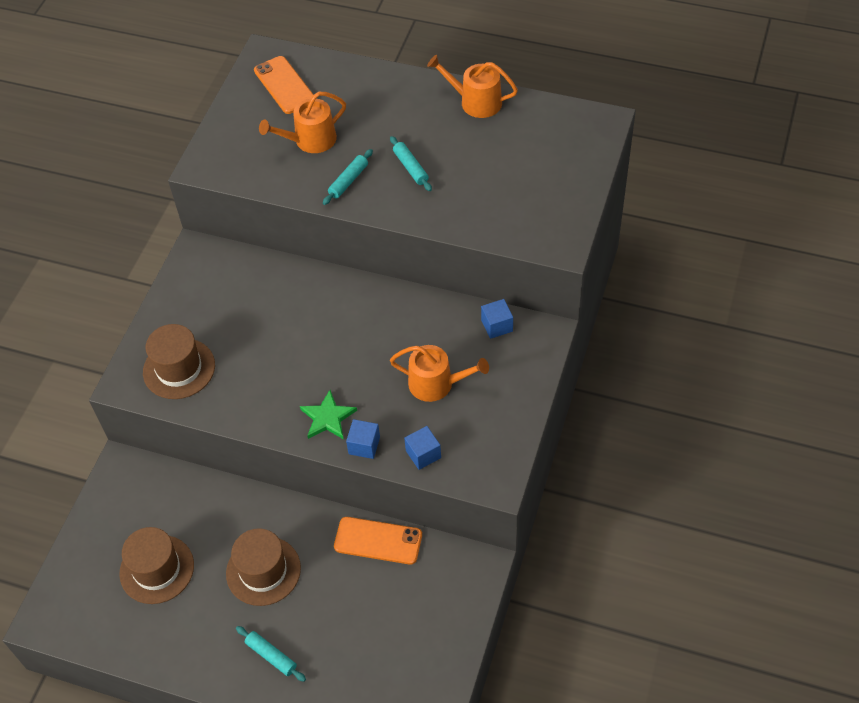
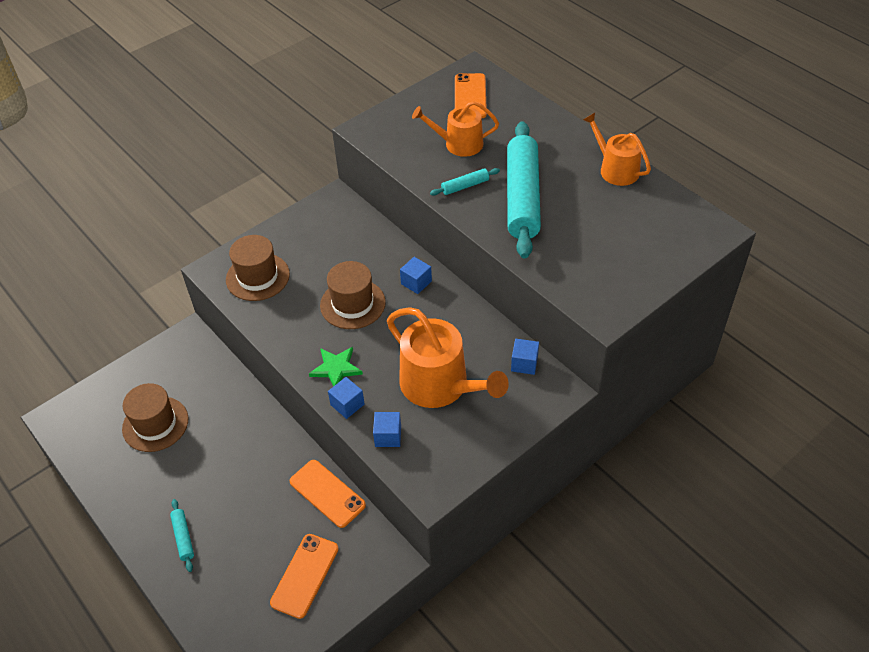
camera: 30 degrees right, 5 degrees down
brown hat [226,528,301,606] -> brown hat moved to [320,261,386,329]
turquoise rolling pin [390,136,432,191] -> turquoise rolling pin [507,121,541,259], size x2.45
orange watering can [390,345,489,402] -> orange watering can [387,307,509,408], size x1.62
none -> orange phone [270,534,339,619]
none -> blue cube [400,257,432,294]

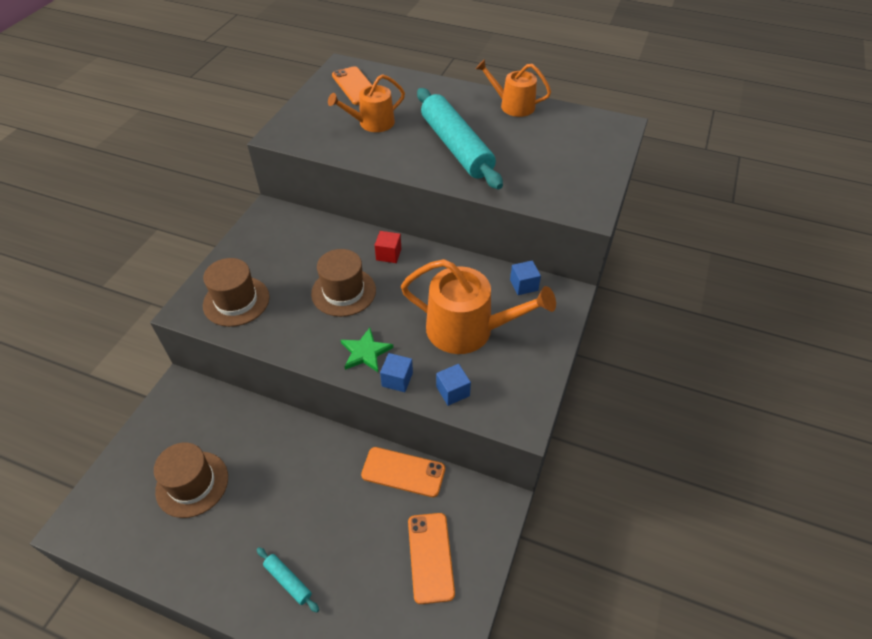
camera: 30 degrees left, 0 degrees up
blue cube [400,257,432,294] -> red cube [375,231,401,263]
turquoise rolling pin [430,168,500,196] -> none

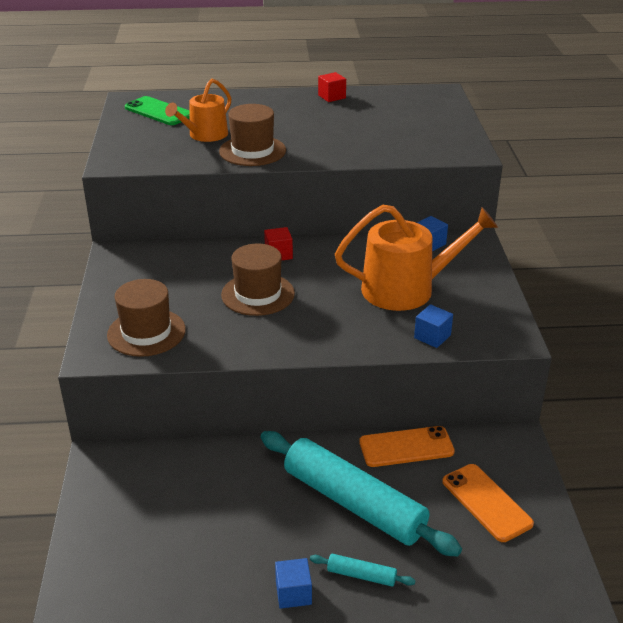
camera: 25 degrees left, 15 degrees down
brown hat [154,442,228,518] -> brown hat moved to [219,104,286,166]
orange phone [332,66,372,105] -> green phone [125,96,190,125]
green star [341,328,393,372] -> none
blue cube [380,353,413,392] -> blue cube moved to [275,558,312,609]
turquoise rolling pin [417,88,503,189] -> turquoise rolling pin moved to [260,431,462,556]
orange watering can [476,59,551,117] -> red cube [318,72,346,102]

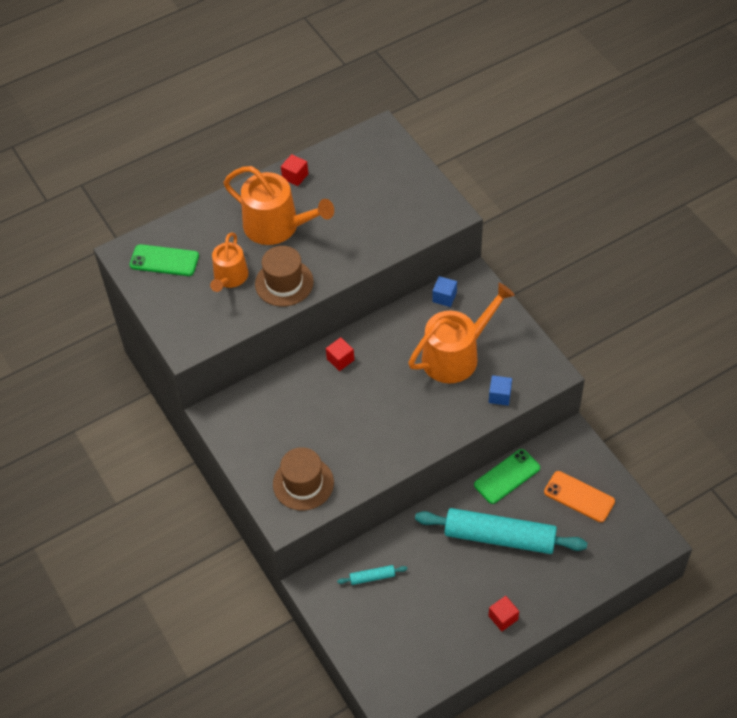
camera: 25 degrees left, 20 degrees up
brown hat [221,243,295,316] -> none
blue cube [275,558,312,609] -> red cube [488,596,519,632]
turquoise rolling pin [310,554,416,587] -> turquoise rolling pin moved to [337,565,407,585]
orange phone [359,426,455,467] -> green phone [474,449,540,504]
none -> orange watering can [224,166,334,245]

